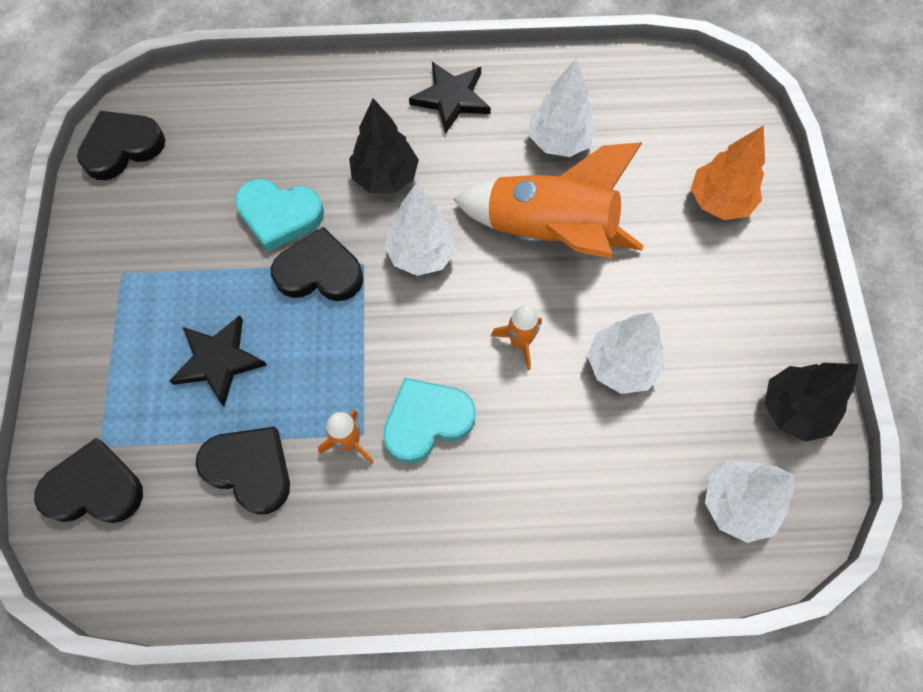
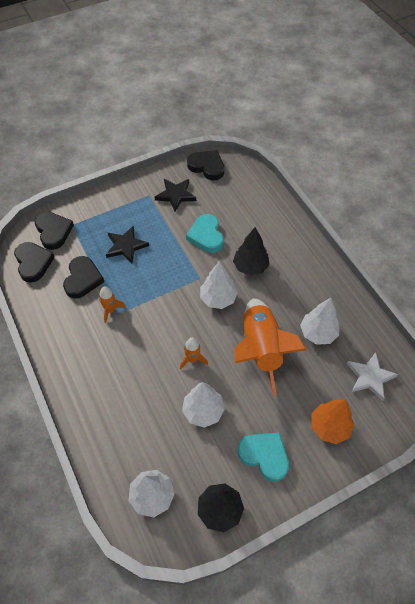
camera: 65 degrees right, 10 degrees down
black heart [271,227,363,301] -> black heart moved to [14,242,55,283]
turquoise heart [383,378,476,463] -> turquoise heart moved to [238,432,289,482]
black star [409,62,491,134] -> black star moved to [155,179,196,212]
none -> white star [347,352,398,401]

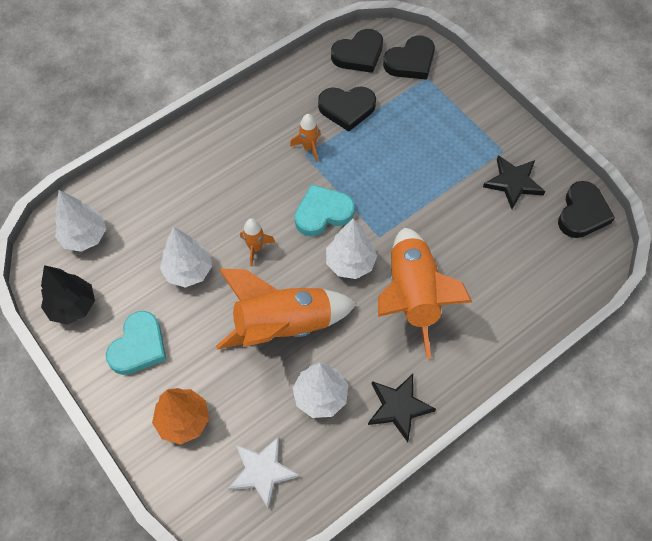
camera: 80 degrees right, 5 degrees up
black star [106,226,149,263] -> black star moved to [368,374,436,442]
turquoise heart [186,214,224,253] -> turquoise heart moved to [295,184,355,236]
black tree [233,227,270,276] -> orange rocket [378,228,472,359]

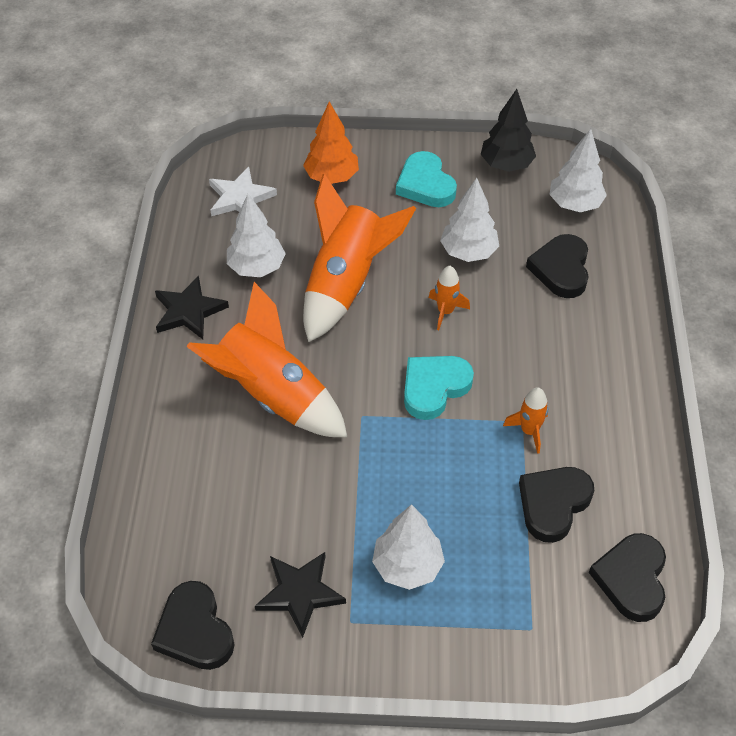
camera: 130 degrees right, 10 degrees down
turquoise heart [295,184,355,236] -> turquoise heart turned 150 degrees counterclockwise [404,356,474,420]
white tree [326,218,377,279] -> white tree moved to [372,504,445,590]
black heart [383,36,435,80] -> black heart moved to [526,234,589,298]

